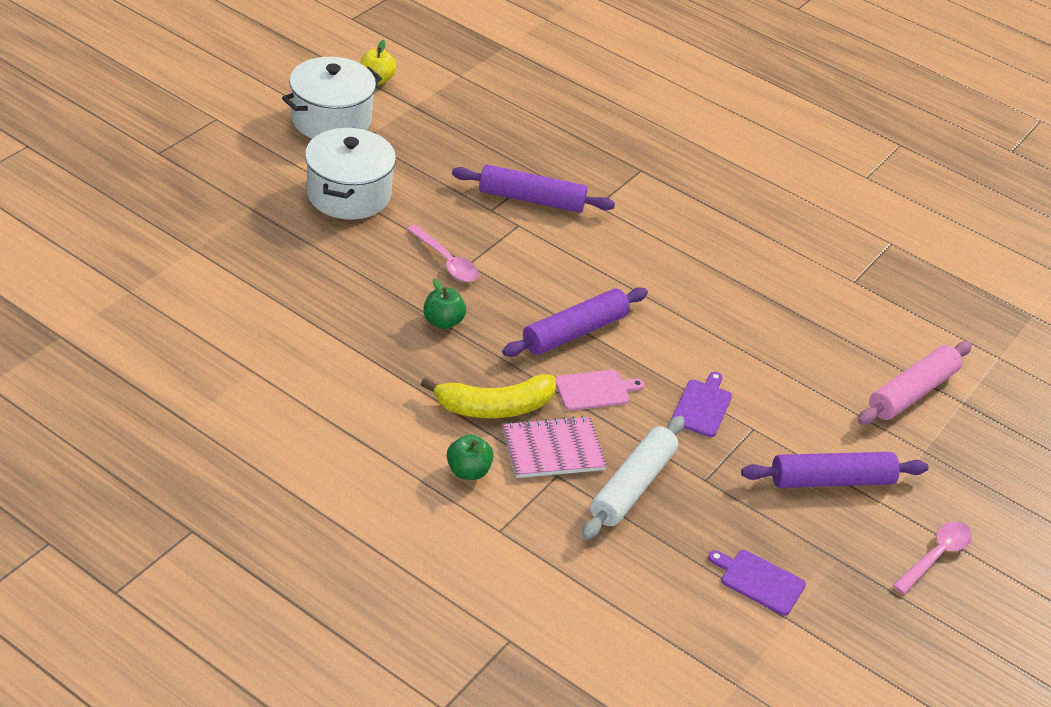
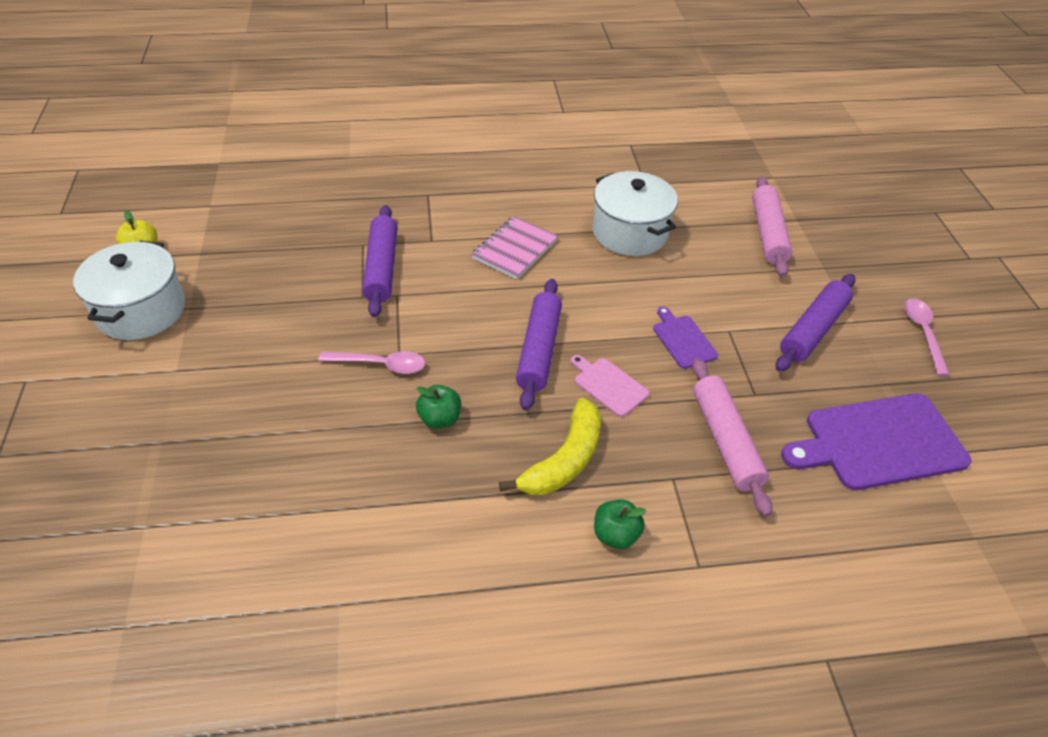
camera: 40 degrees left, 5 degrees up
white pot [305,128,396,220] -> white pot moved to [592,171,678,256]
purple rolling pin [452,164,615,213] -> purple rolling pin turned 60 degrees counterclockwise [362,205,398,317]
pink notebook [502,416,607,478] -> pink notebook moved to [471,216,558,280]
pink cutting board [556,370,645,411] -> pink cutting board turned 75 degrees counterclockwise [571,355,650,417]
white rolling pin [582,416,684,540] -> pink rolling pin [692,358,772,517]
purple cutting board [708,550,806,616] -> purple cutting board [781,393,972,490], size x2.00

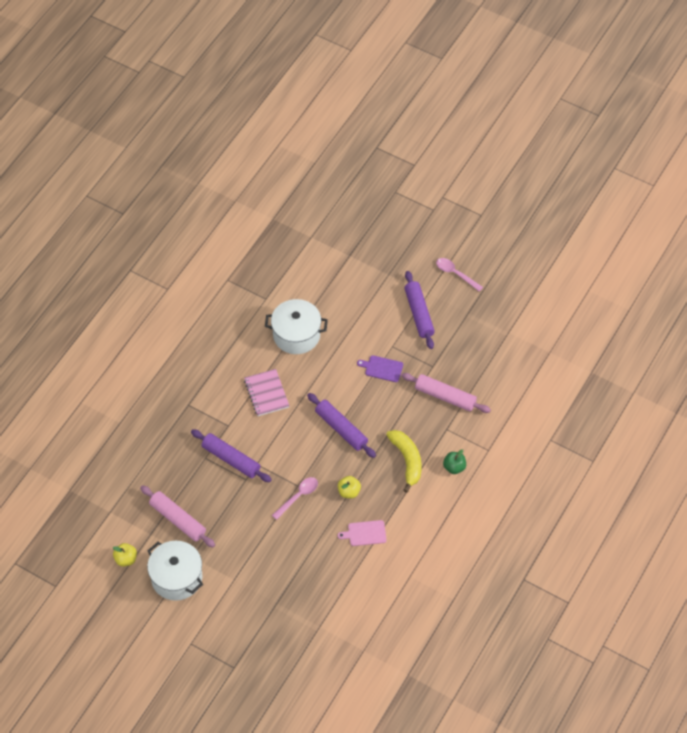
camera: 50 degrees left, 10 degrees up
green apple [416,385,461,429] -> yellow apple [338,476,361,499]
pink cutting board [571,355,650,417] -> pink cutting board moved to [338,520,387,546]
pink rolling pin [752,177,792,277] -> pink rolling pin moved to [140,485,215,547]
purple cutting board [781,393,972,490] -> none

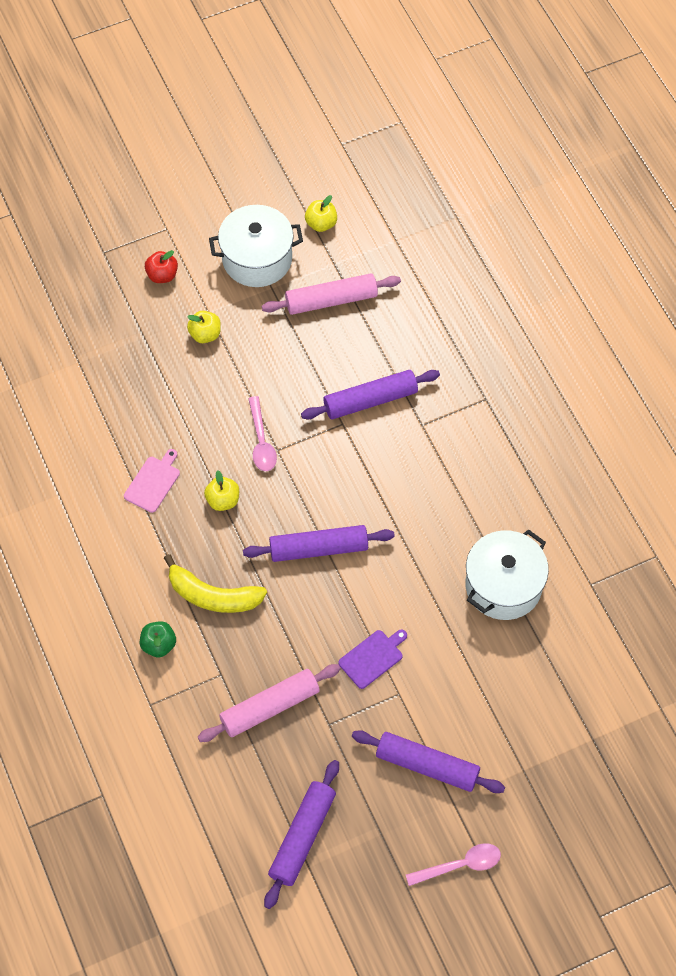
camera: 125 degrees right, 5 degrees up
pink notebook [244,369,289,416] -> none
none -> red apple [145,250,178,283]
none -> yellow apple [187,311,221,343]
none -> purple rolling pin [264,760,339,909]

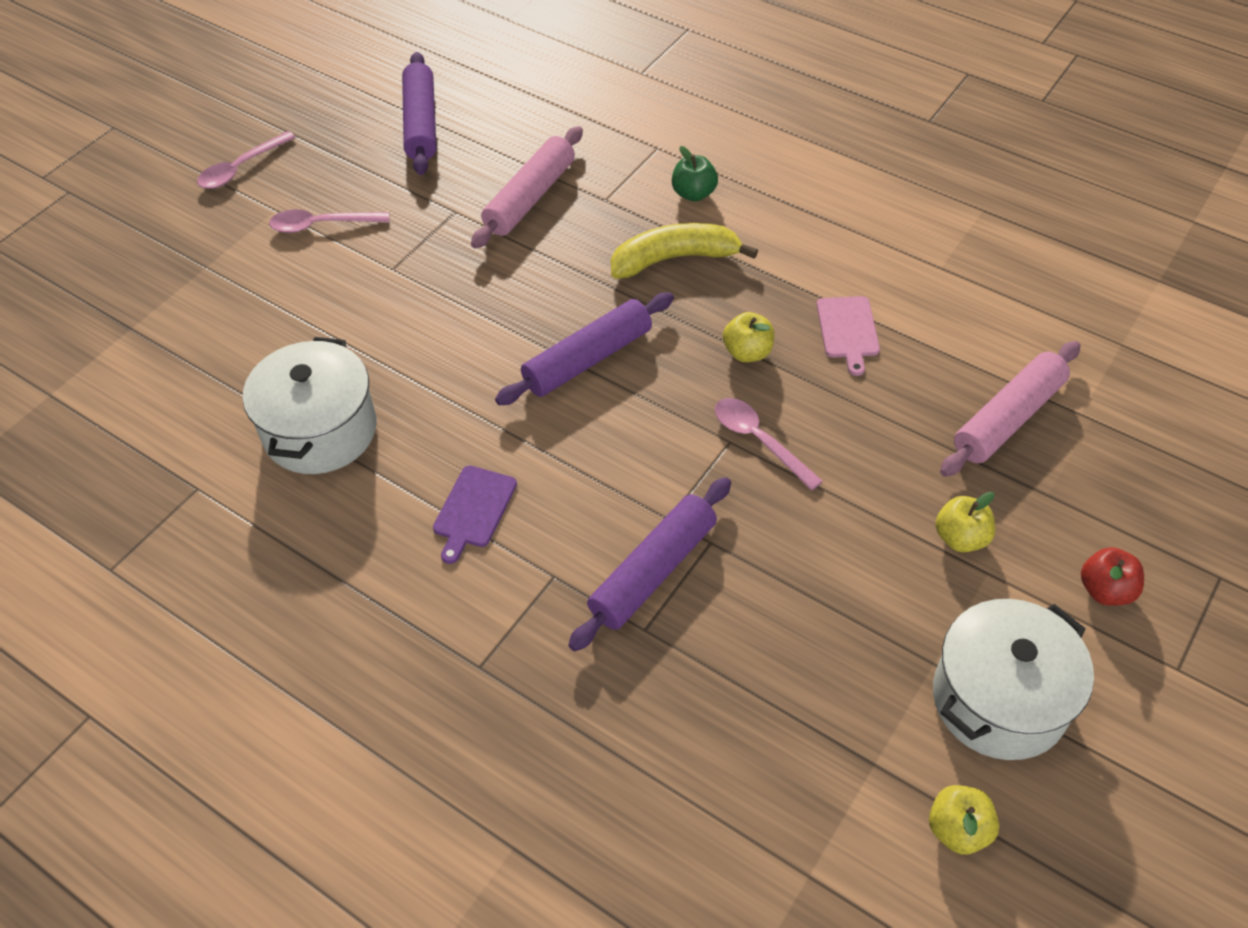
camera: 150 degrees right, 10 degrees down
pink rolling pin [262,273,401,315] -> pink rolling pin moved to [940,341,1080,477]
purple cutting board [338,630,407,689] -> purple cutting board moved to [433,465,517,564]
purple rolling pin [352,730,505,793] -> pink spoon [269,209,389,233]

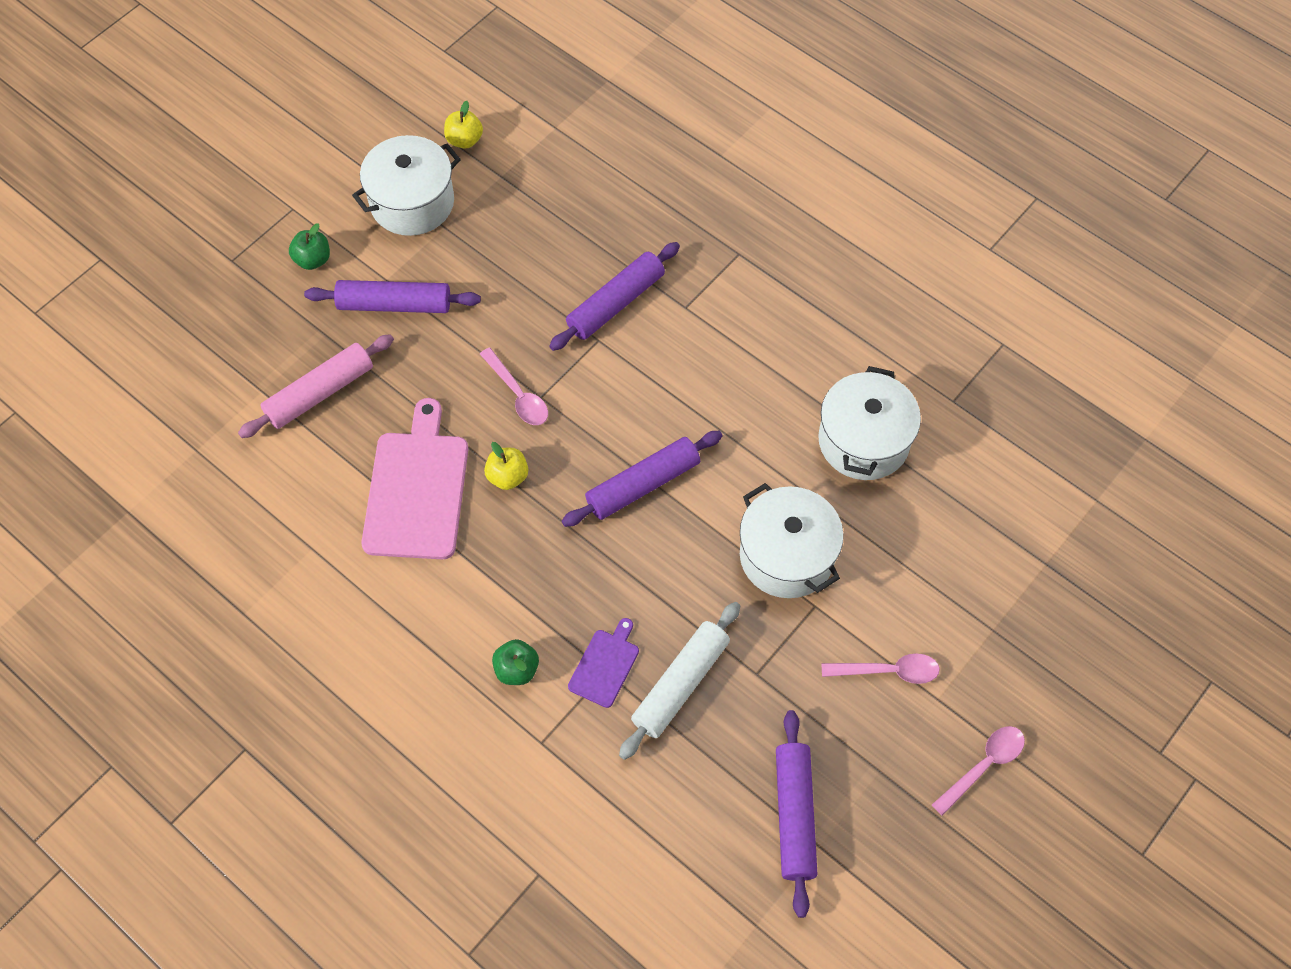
camera: 175 degrees left, 10 degrees up
purple cutting board [433,465,517,564] -> purple cutting board moved to [568,618,639,708]
pink rolling pin [471,126,583,249] -> white rolling pin [619,602,740,760]
yellow banana [611,223,758,279] -> none
pink cutting board [817,296,880,376] -> pink cutting board [362,398,468,560], size x2.00
yellow apple [935,492,995,552] -> purple rolling pin [304,280,481,313]
red apple [1081,547,1144,606] -> green apple [289,223,330,270]
none -> white pot [740,483,844,598]

